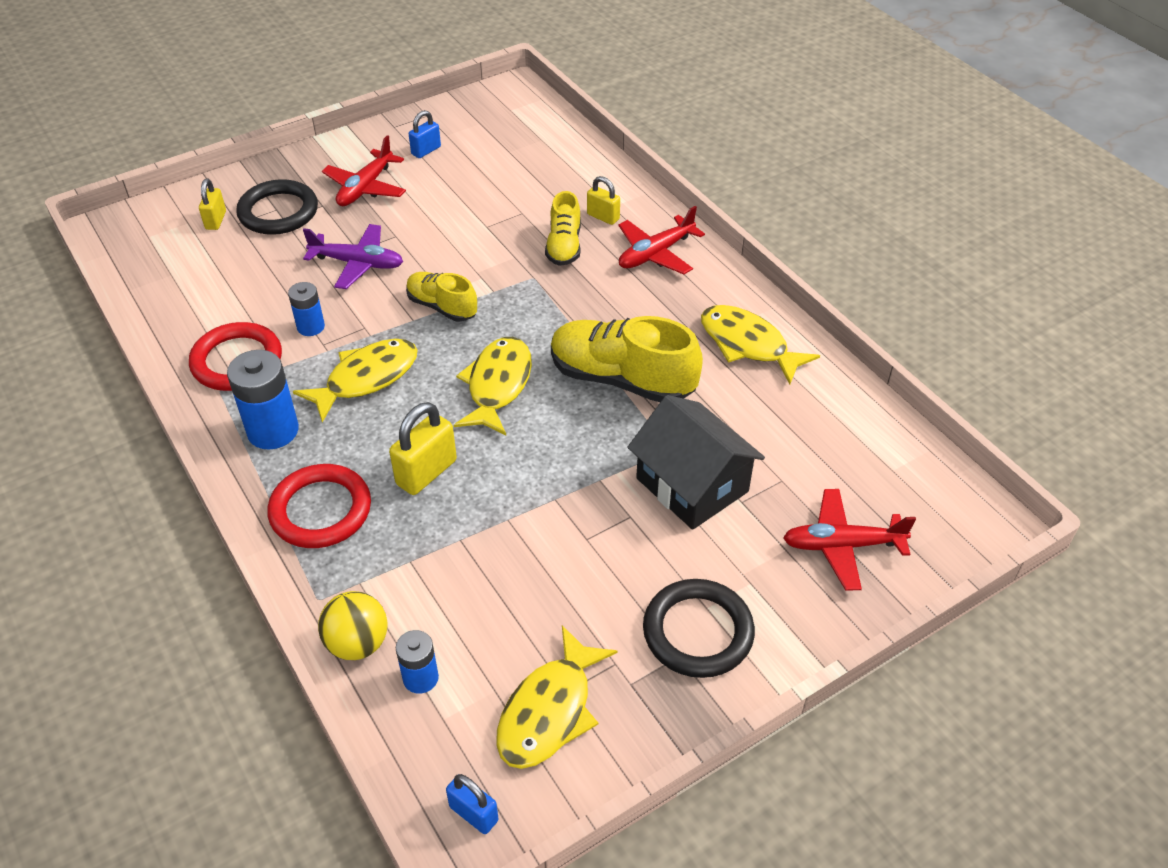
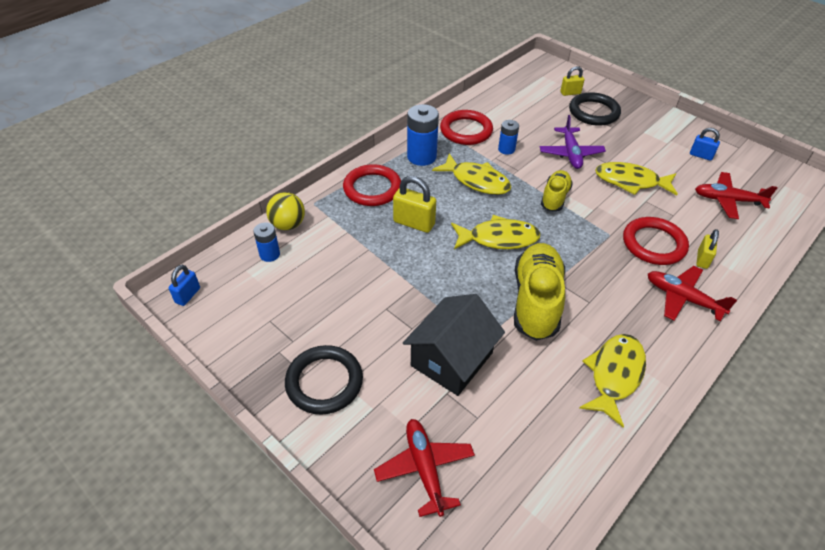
camera: 75 degrees right, 0 degrees up
red plane [322,135,406,206] -> red plane moved to [695,172,778,219]
yellow fish [496,625,617,769] -> yellow fish moved to [595,162,678,195]
yellow shoe [545,191,581,266] -> red ring [623,217,689,265]

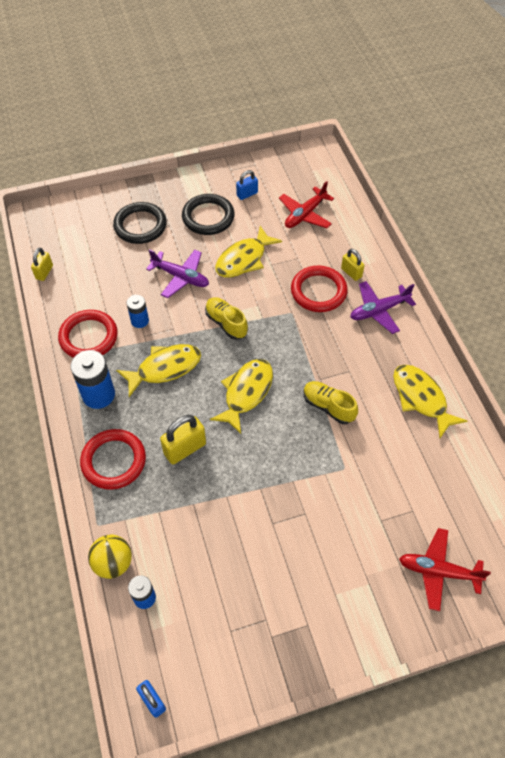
camera: 60 degrees left, 10 degrees up
black ring [285,345,363,415] -> black ring moved to [182,194,235,235]
black house [403,294,505,396] -> none
yellow shoe [514,243,565,341] -> yellow shoe [304,381,358,424], size x0.58
yellow padlock [560,66,584,96] -> yellow padlock moved to [31,248,53,281]
red plane [648,266,737,321] -> purple plane [350,281,416,334]

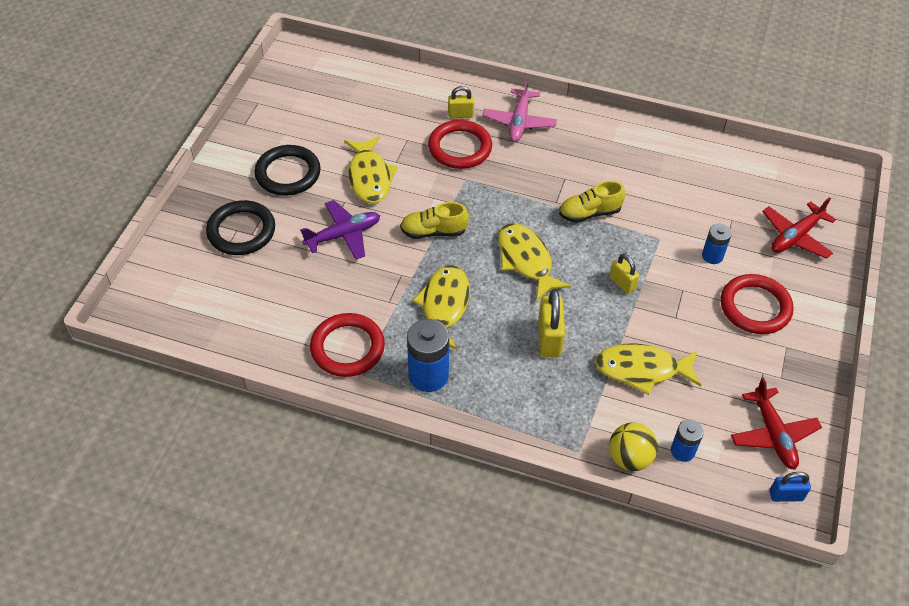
camera: 55 degrees left, 5 degrees down
yellow padlock [31,248,53,281] -> yellow padlock moved to [610,254,639,294]
red ring [80,429,146,490] -> red ring moved to [721,274,794,334]
blue battery [127,295,149,328] -> blue battery moved to [702,224,732,264]
blue padlock [236,170,258,200] -> none
red plane [279,181,334,228] -> red plane moved to [731,377,822,470]
purple plane [350,281,416,334] -> pink plane [482,77,557,142]
yellow fish [393,365,467,438] -> yellow fish moved to [595,343,702,395]

